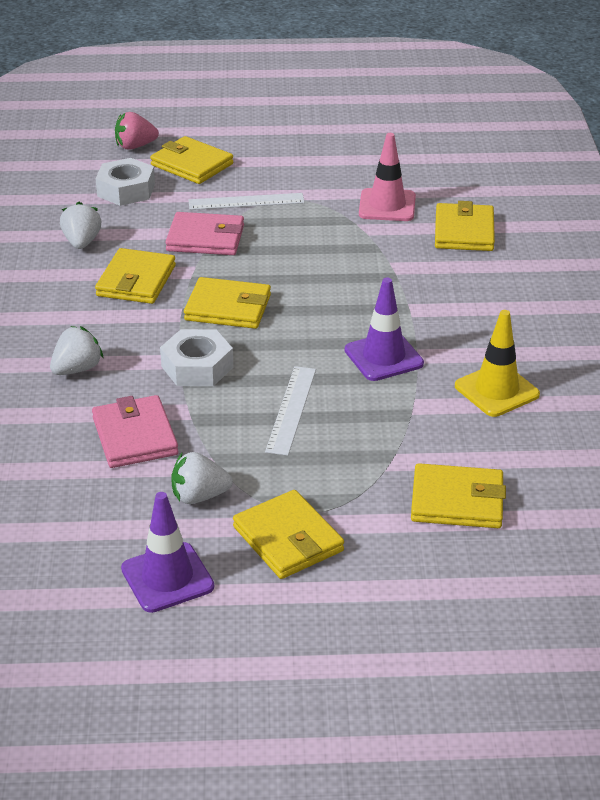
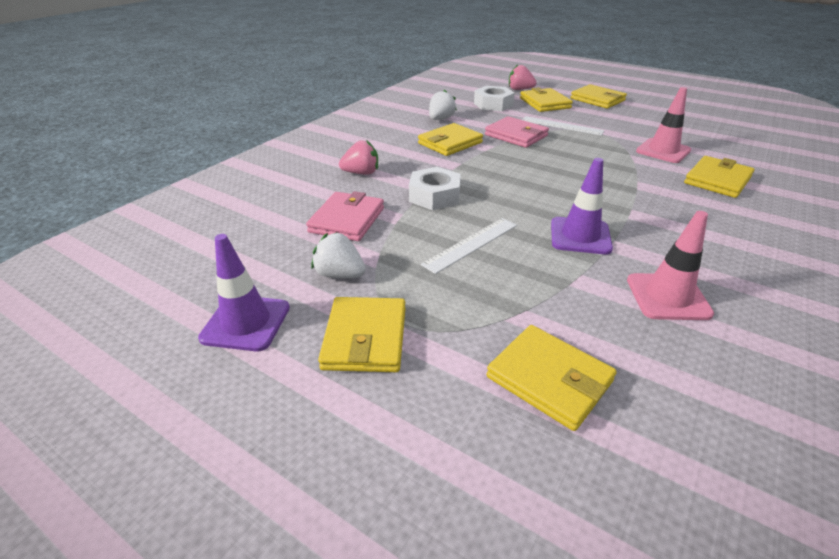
camera: 35 degrees right, 0 degrees up
white strawberry [50,326,104,375] -> pink strawberry [339,140,378,175]
yellow wallet [184,277,271,329] -> yellow wallet moved to [571,84,627,109]
yellow traffic cone [455,310,540,417] -> pink traffic cone [627,211,714,320]

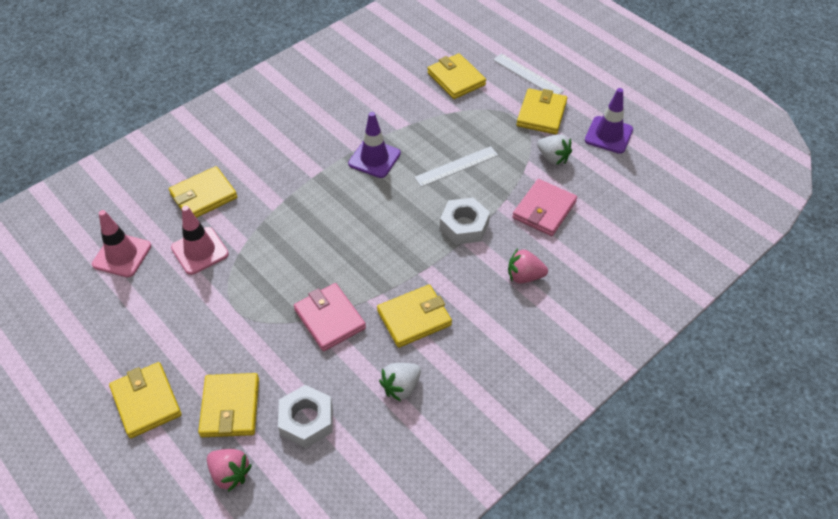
camera: 165 degrees left, 15 degrees up
white ruler [522,116,605,136] -> white ruler moved to [493,53,564,95]
pink traffic cone [627,211,714,320] -> pink traffic cone moved to [92,210,151,277]

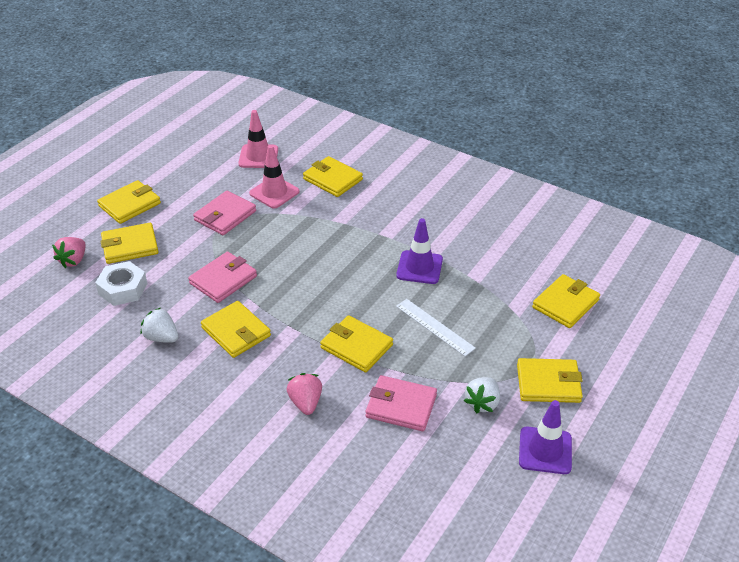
camera: 75 degrees right, 10 degrees down
white nut [440,198,490,245] -> yellow wallet [320,315,393,372]
white ruler [493,53,564,95] -> none
none -> pink wallet [193,191,256,235]

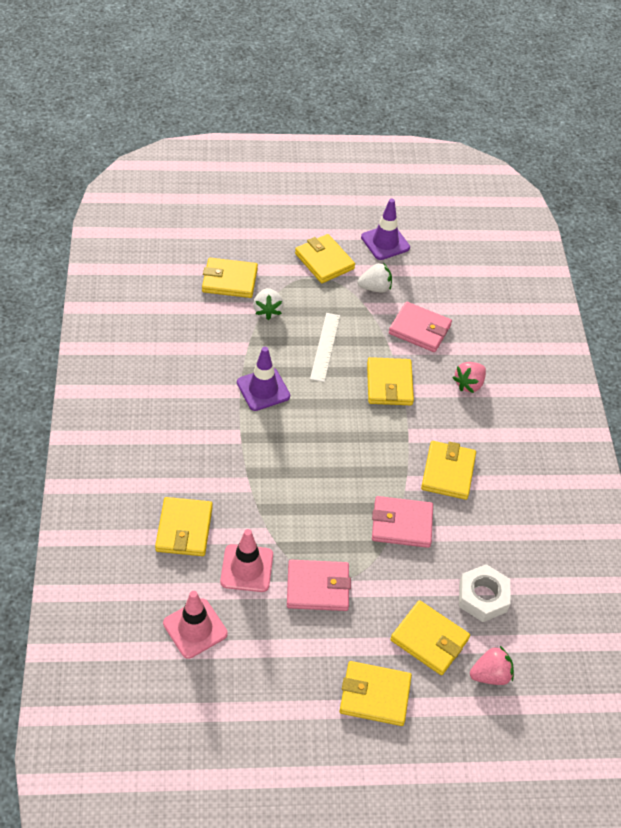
camera: 130 degrees left, 10 degrees up
white strawberry [141,308,178,343] -> white strawberry moved to [253,288,284,320]
pink wallet [365,375,437,431] -> pink wallet turned 45 degrees counterclockwise [389,302,452,352]

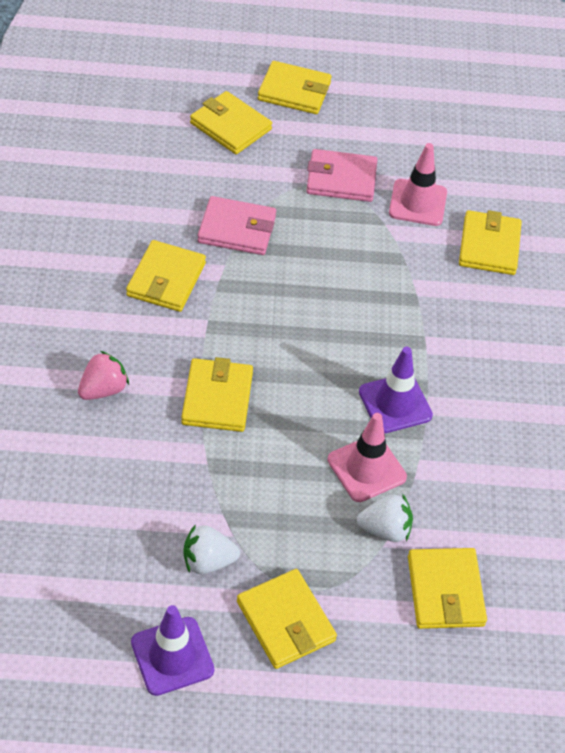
camera: 175 degrees left, 0 degrees up
pink traffic cone [163,591,228,659] -> pink traffic cone moved to [327,413,407,502]
yellow wallet [202,258,258,298] -> yellow wallet turned 75 degrees clockwise [408,548,487,629]
white strawberry [253,288,284,320] -> white strawberry turned 90 degrees clockwise [357,494,413,542]
white ruler [310,313,340,382] -> none
pink wallet [389,302,452,352] -> none
white nut [459,564,510,622] -> none
pink strawberry [470,646,514,685] -> none

